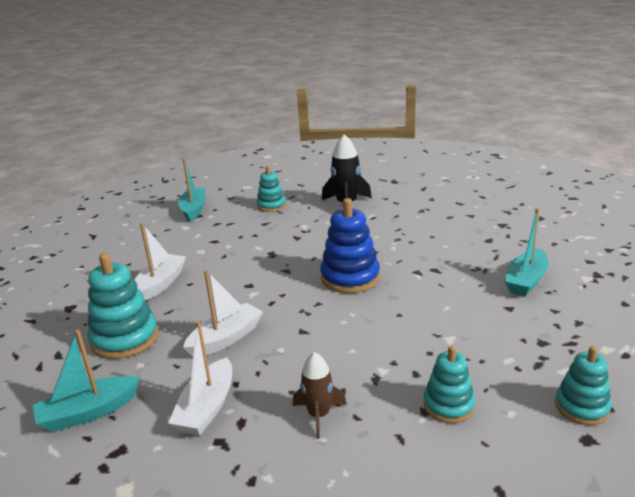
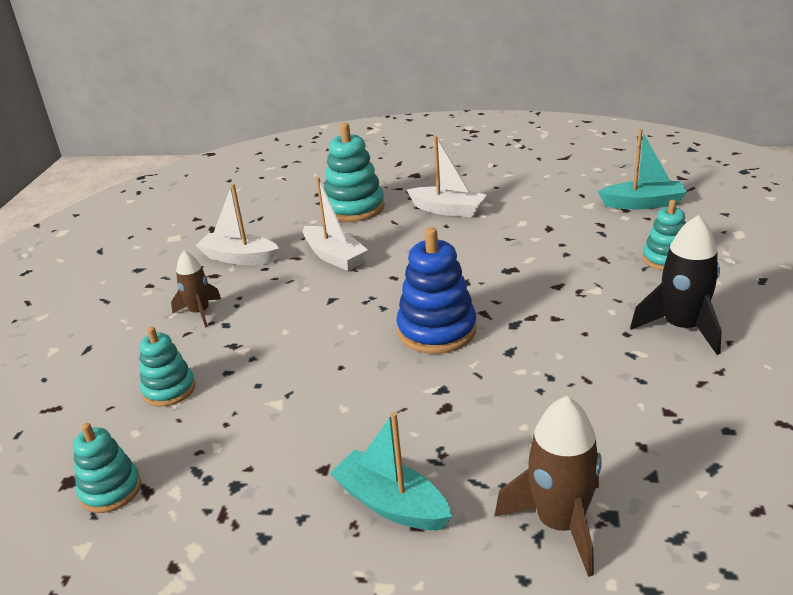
camera: 95 degrees right, 5 degrees up
turquoise boat [33,330,140,432] -> none
none -> brown rocket [494,396,602,577]

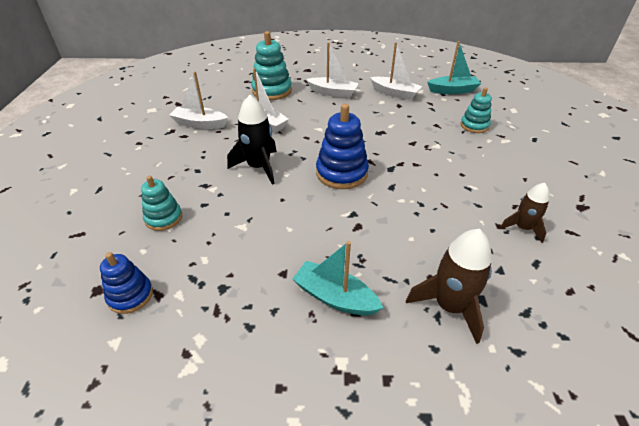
camera: 10 degrees left, 10 degrees up
turquoise stacking toy [73,423,141,513] -> blue stacking toy [100,252,153,314]
brown rocket [171,251,221,328] -> brown rocket moved to [500,183,550,243]
black rocket [630,215,722,355] -> black rocket moved to [227,95,277,185]
none -> white boat [370,42,422,100]

